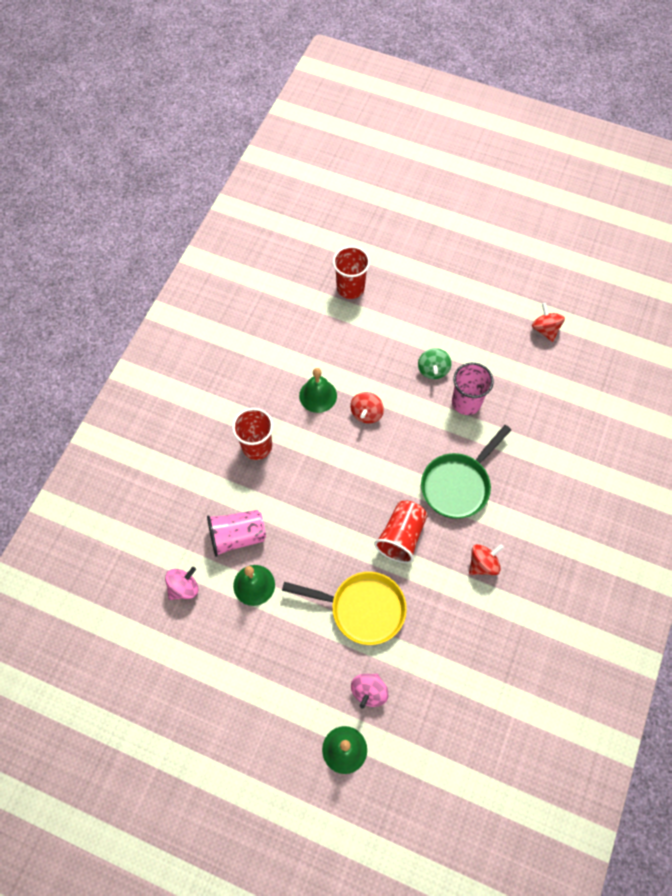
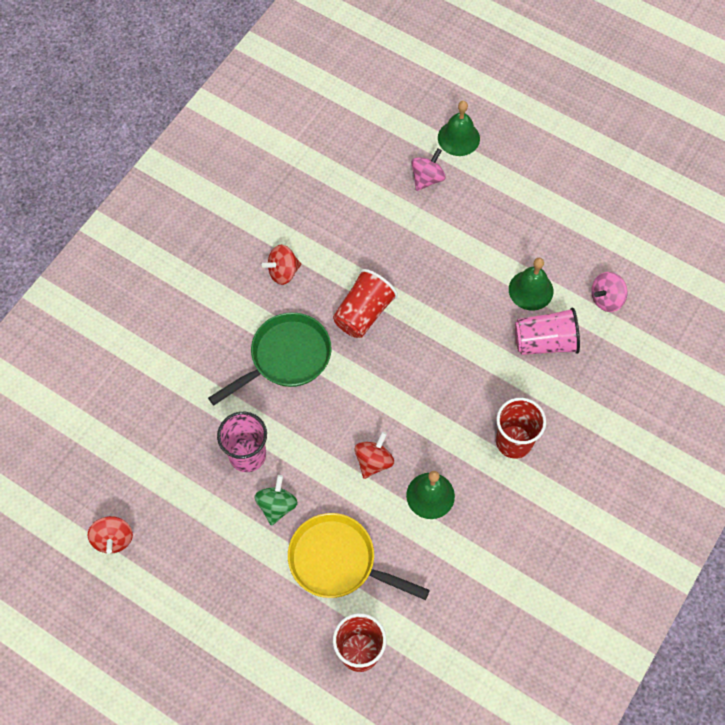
camera: 170 degrees left, 0 degrees up
yellow pan [282,572,407,645] -> yellow pan moved to [288,513,430,600]

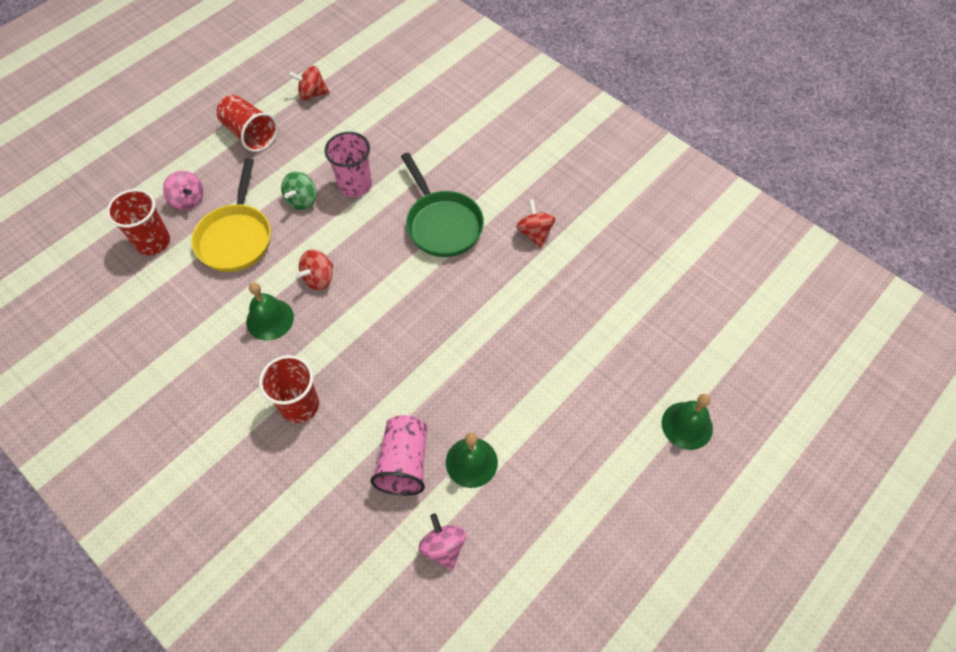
camera: 100 degrees right, 5 degrees down
green spinning top [254,475,298,526] -> green spinning top turned 90 degrees clockwise [281,171,317,210]
yellow pan [288,513,430,600] -> yellow pan turned 150 degrees clockwise [191,158,271,272]
red cup [333,269,398,338] -> red cup moved to [216,94,278,152]
red spinning top [355,432,394,479] -> red spinning top turned 90 degrees clockwise [296,250,333,290]
pink spinning top [411,148,446,191] -> pink spinning top moved to [163,171,203,210]

